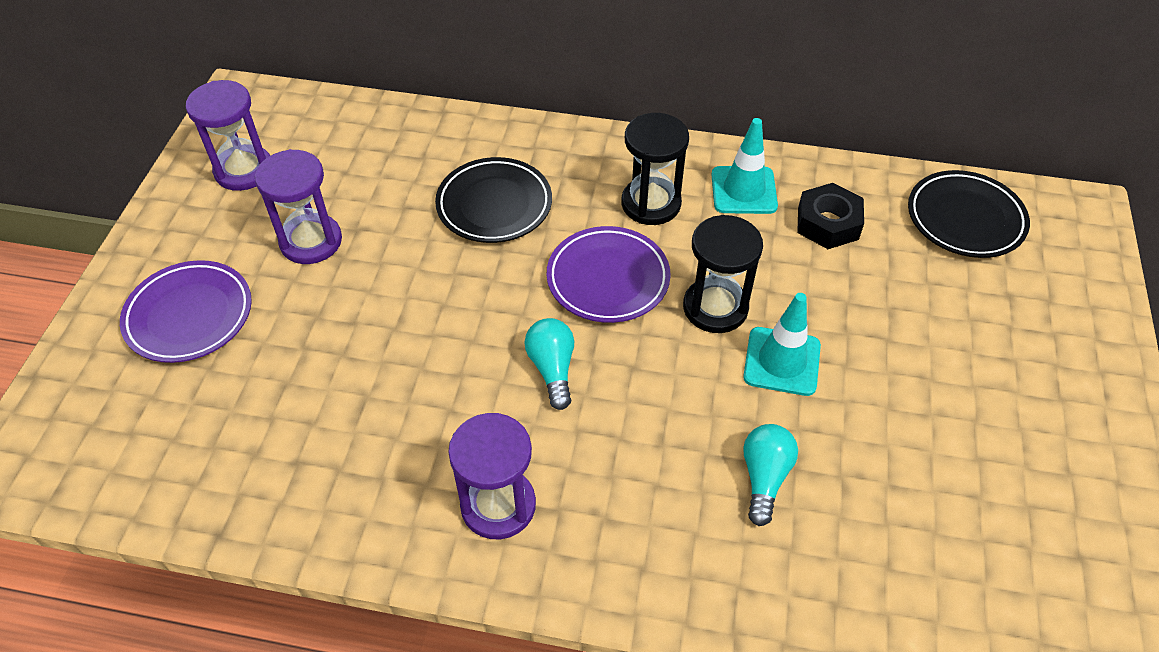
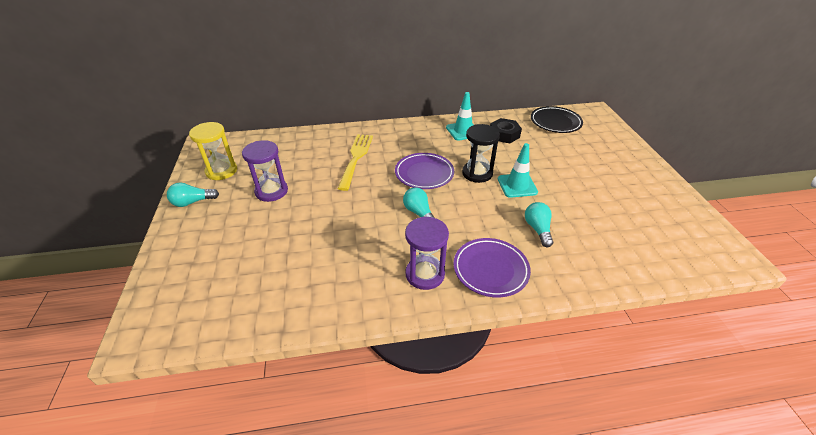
camera: 20 degrees left, 10 degrees down
purple plate [120,260,252,363] -> purple plate moved to [453,238,531,298]
purple hourglass [186,80,270,191] -> yellow hourglass [189,122,237,180]
black plate [435,157,552,243] -> yellow fork [338,134,373,191]
black hourglass [622,113,689,225] -> none
none -> turquoise light bulb [167,183,219,207]

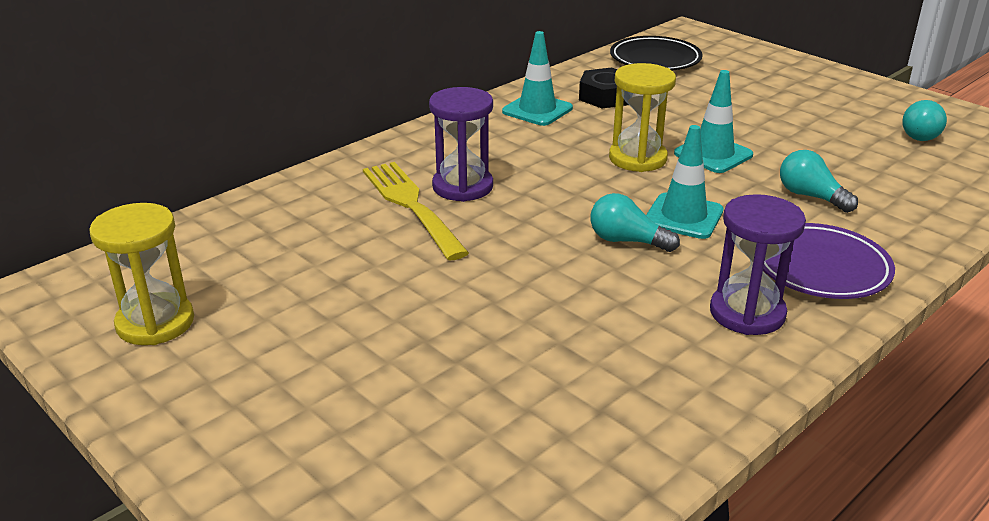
camera: 35 degrees left, 10 degrees down
turquoise light bulb [167,183,219,207] -> turquoise light bulb moved to [902,100,947,141]
purple hourglass [242,140,288,202] -> purple hourglass moved to [429,87,493,202]
purple plate [395,153,454,189] -> none
black hourglass [462,124,500,183] -> yellow hourglass [609,63,676,172]
none -> turquoise traffic cone [646,125,724,239]

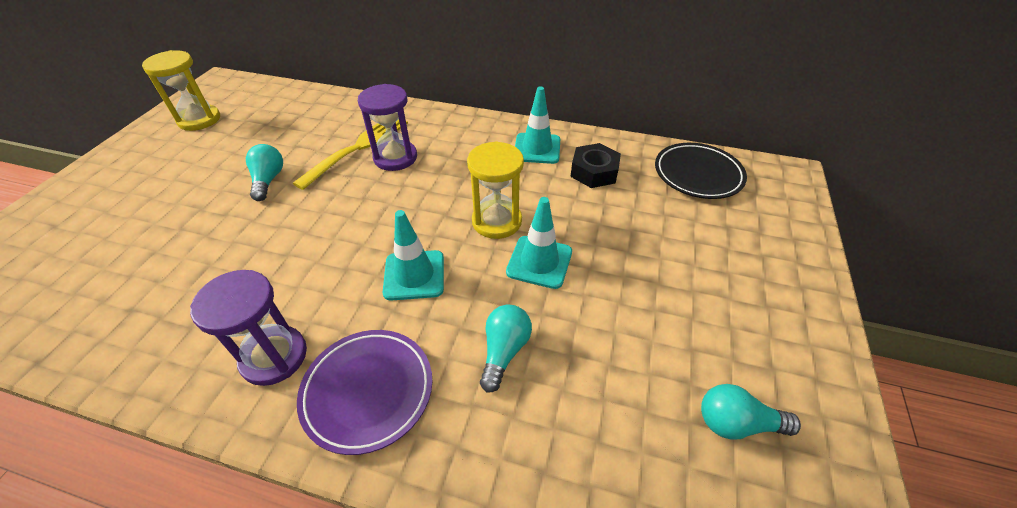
camera: 60 degrees right, 15 degrees up
turquoise light bulb [591,193,680,252] -> turquoise light bulb moved to [246,144,283,201]

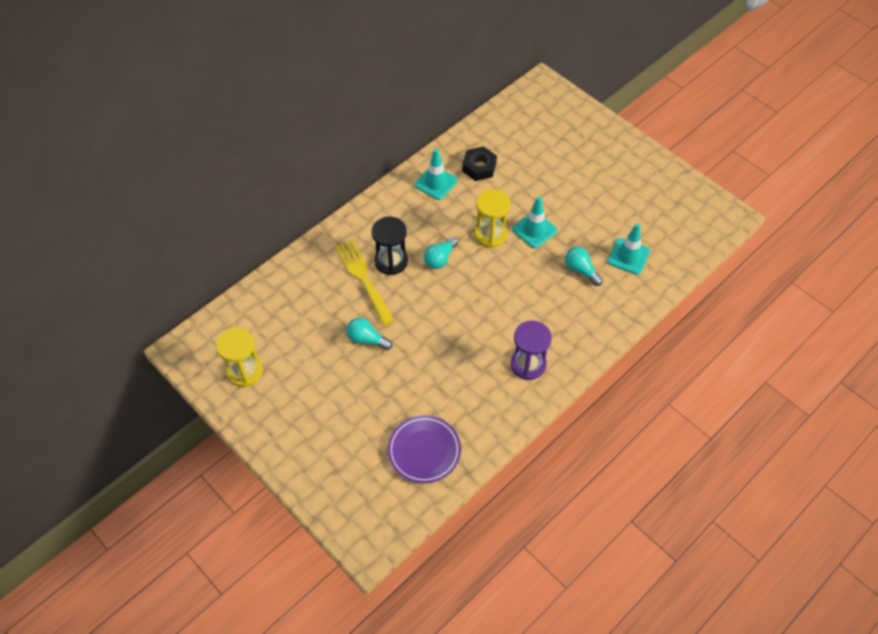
camera: 60 degrees left, 10 degrees up
purple plate [297,330,433,455] -> purple plate moved to [388,415,461,484]
purple hourglass [358,84,417,171] -> black hourglass [371,217,408,275]
turquoise traffic cone [383,210,444,301] -> turquoise traffic cone moved to [608,223,650,275]
black plate [655,143,747,199] -> none
turquoise light bulb [701,384,801,440] -> turquoise light bulb moved to [424,236,458,269]

